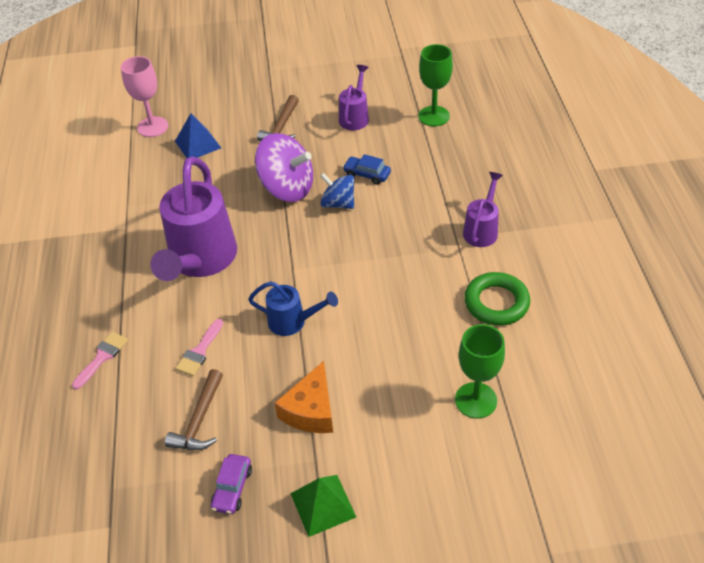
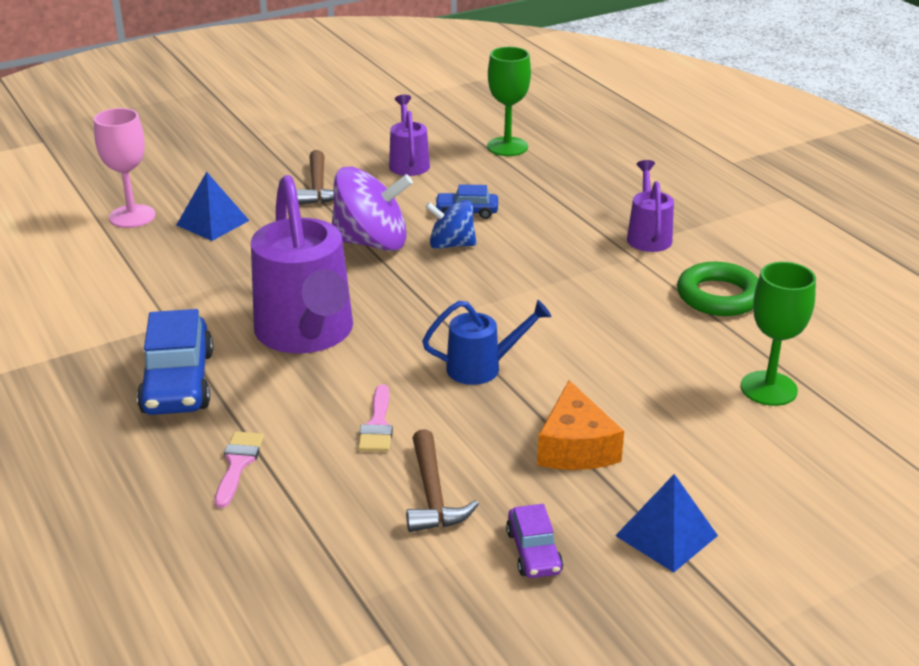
camera: 25 degrees left, 15 degrees down
green pyramid [291,475,356,537] -> blue pyramid [615,474,718,573]
none -> blue car [137,309,213,415]

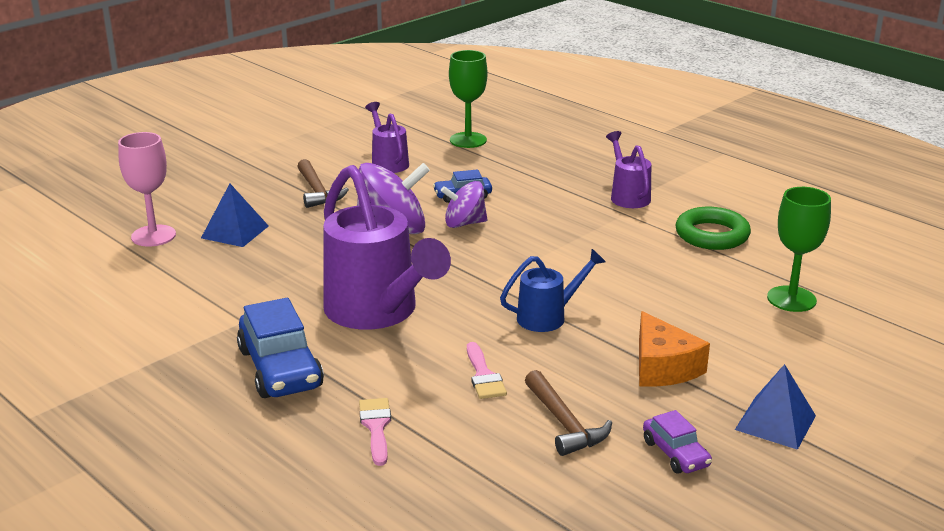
camera: 15 degrees left, 5 degrees down
blue spinning top [426,200,476,249] -> purple spinning top [441,181,487,228]

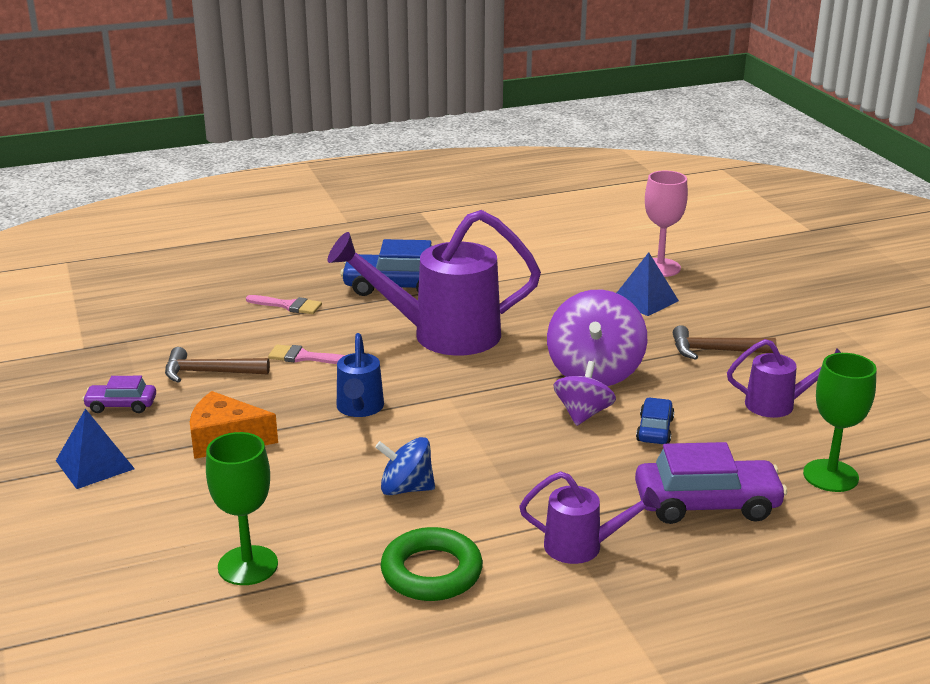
camera: 115 degrees right, 0 degrees up
none -> blue spinning top [375,437,435,495]
none -> purple car [635,442,787,524]

